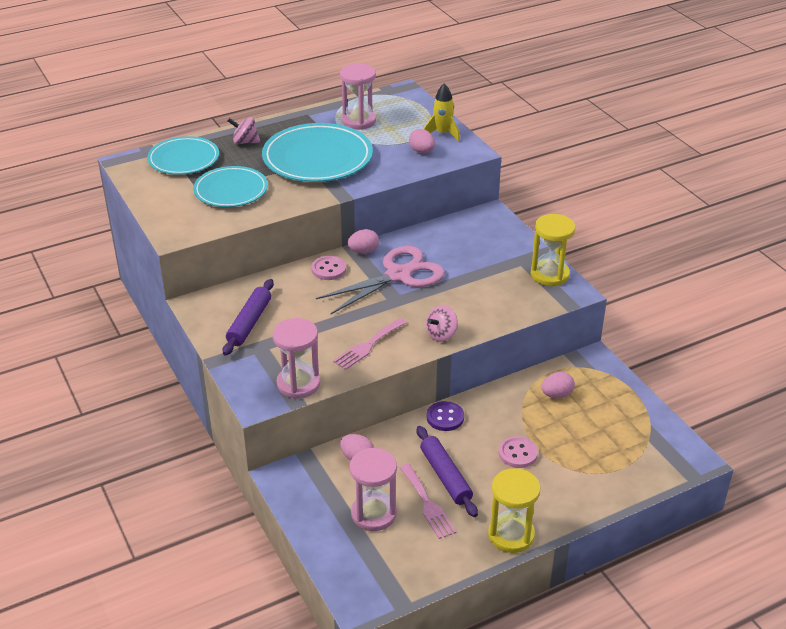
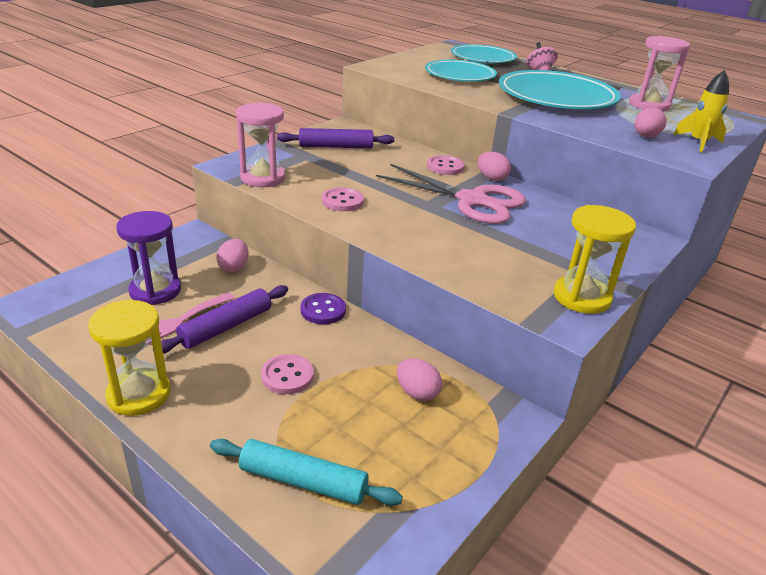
camera: 65 degrees right, 5 degrees down
pink fork [333,318,407,370] -> pink button [322,187,364,211]
pink hourglass [349,448,397,531] -> purple hourglass [116,211,181,305]
pink spinning top [426,305,457,342] -> none
none -> turquoise rolling pin [210,439,403,506]

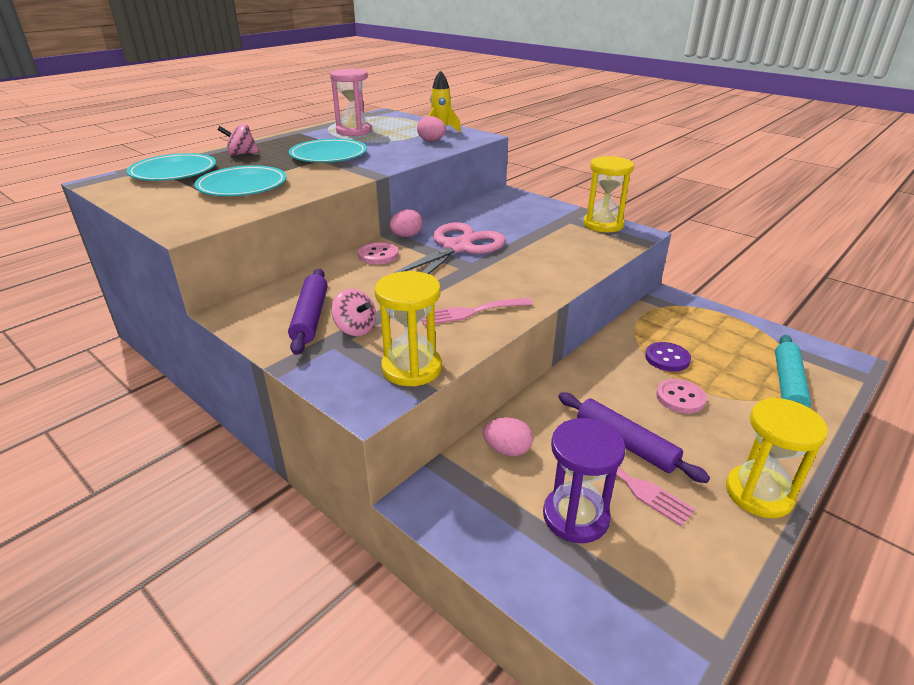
camera: 85 degrees left, 0 degrees up
pink hourglass [236,103,285,187] -> yellow hourglass [375,271,442,387]
purple button [300,293,346,324] -> purple button moved to [645,342,691,372]
pink button [322,187,364,211] -> pink fork [422,298,533,326]
pink egg [397,358,442,401] -> none
turquoise plate [499,70,621,109] -> turquoise plate [289,139,367,162], size x0.64
none -> pink spinning top [331,288,376,336]

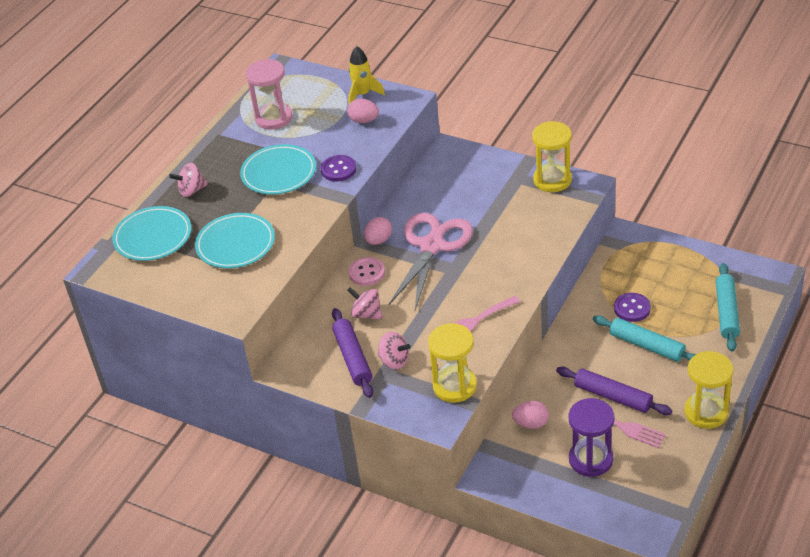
camera: 10 degrees left, 10 degrees up
pink button [656,379,707,413] -> turquoise rolling pin [593,315,696,362]
none -> purple button [321,155,356,182]
none -> pink spinning top [347,287,382,320]

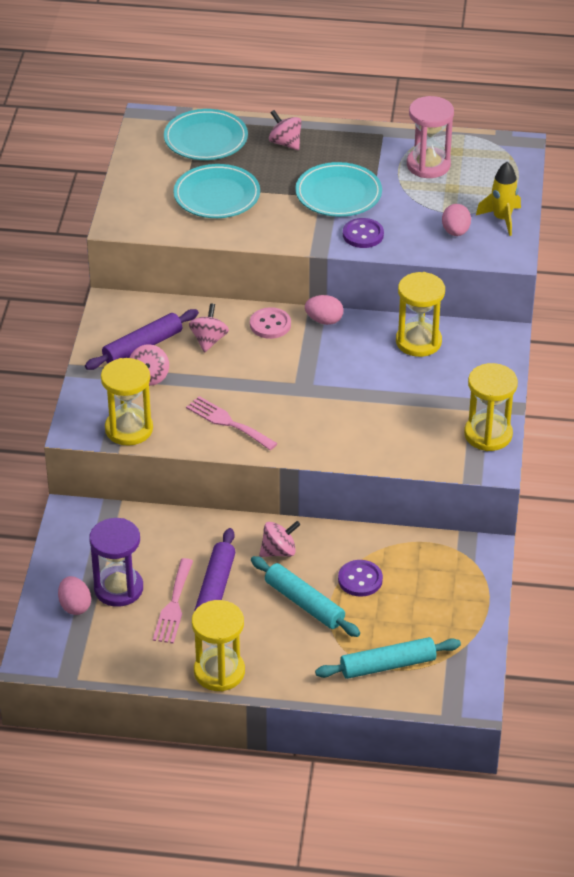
camera: 65 degrees right, 0 degrees up
pink scissors [388,213,473,310] -> none
pink egg [512,401,549,429] -> pink egg moved to [58,576,91,615]
turquoise rolling pin [593,315,696,362] -> turquoise rolling pin turned 60 degrees counterclockwise [251,556,360,637]
none -> pink spinning top [259,521,301,557]
none -> yellow hourglass [396,272,445,357]

